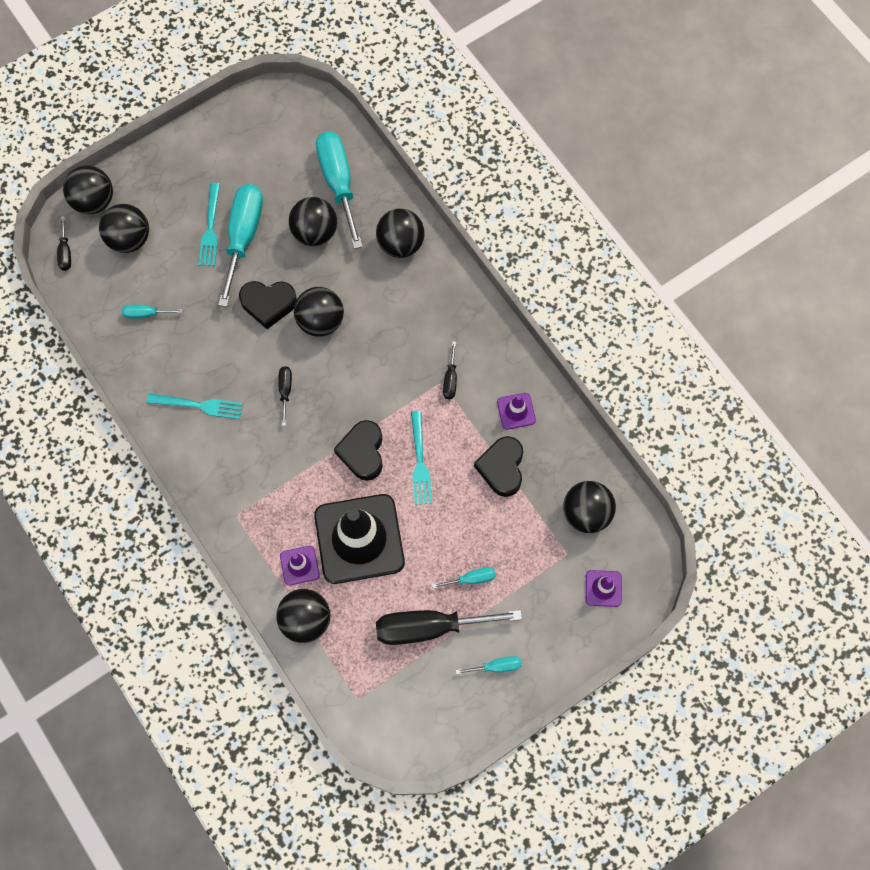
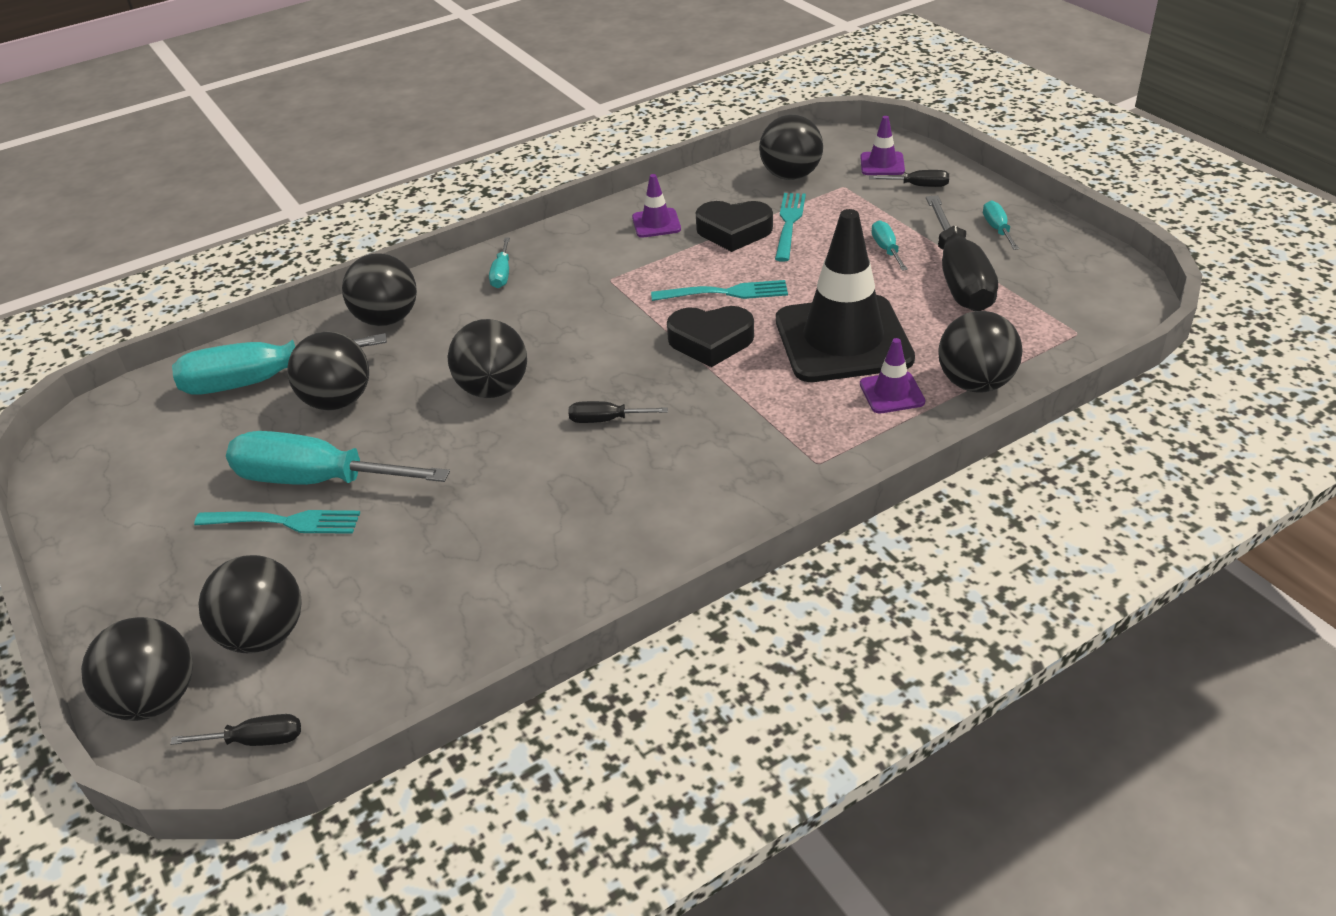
camera: 85 degrees left, 30 degrees down
turquoise screwdriver [122,305,183,319] -> turquoise screwdriver moved to [489,237,510,288]
turquoise fork [147,393,243,419] -> turquoise fork moved to [775,193,806,262]
black heart [239,281,297,329] -> none
black screwdriver [443,341,457,399] -> black screwdriver moved to [869,170,949,187]

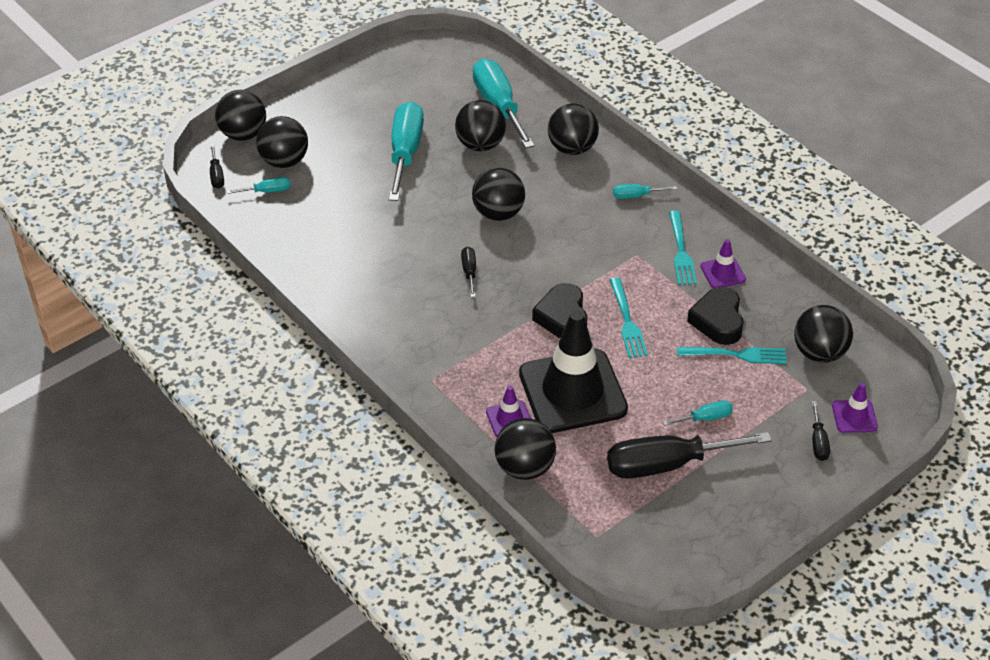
camera: 80 degrees right, 5 degrees up
turquoise fork [194,510,360,534] -> turquoise fork moved to [669,211,697,285]
turquoise screwdriver [983,200,1019,250] -> turquoise screwdriver moved to [226,177,290,194]

